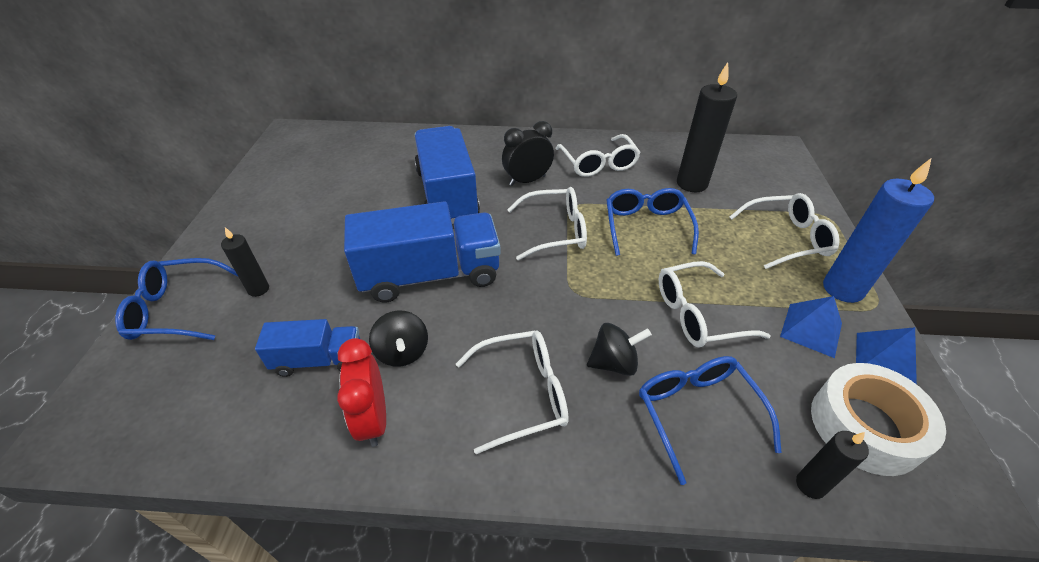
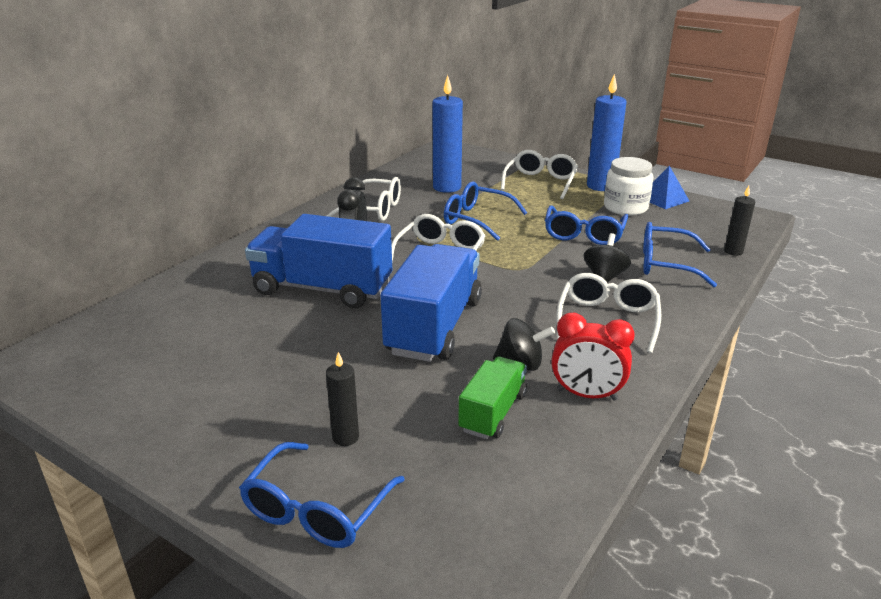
camera: 60 degrees left, 15 degrees down
blue truck [255,319,360,377] -> green truck [458,357,527,439]
white glasses [659,261,770,348] -> blue glasses [545,205,628,245]
black candle [677,62,737,192] -> blue candle [432,75,463,193]
blue pyramid [780,296,842,358] -> white jar [604,157,654,216]
white tape [811,363,946,476] -> none

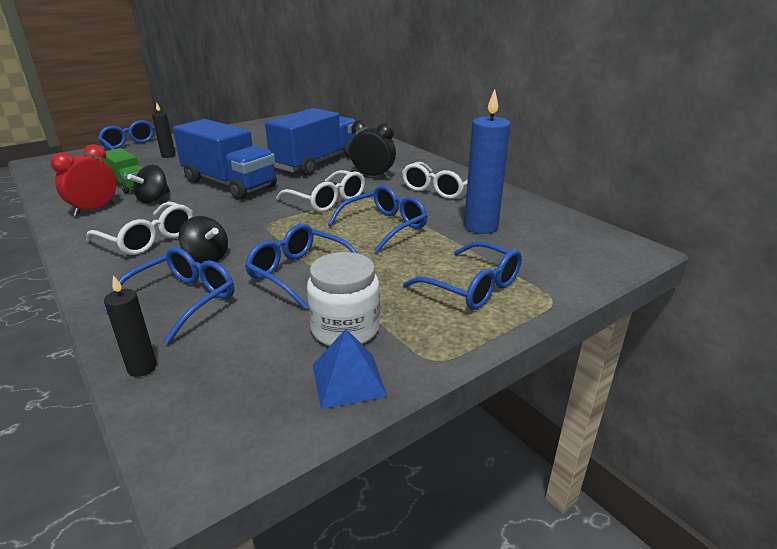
camera: 110 degrees right, 0 degrees up
white glasses [501,150,578,199] -> blue glasses [403,241,522,310]
blue candle [587,74,627,191] -> none

